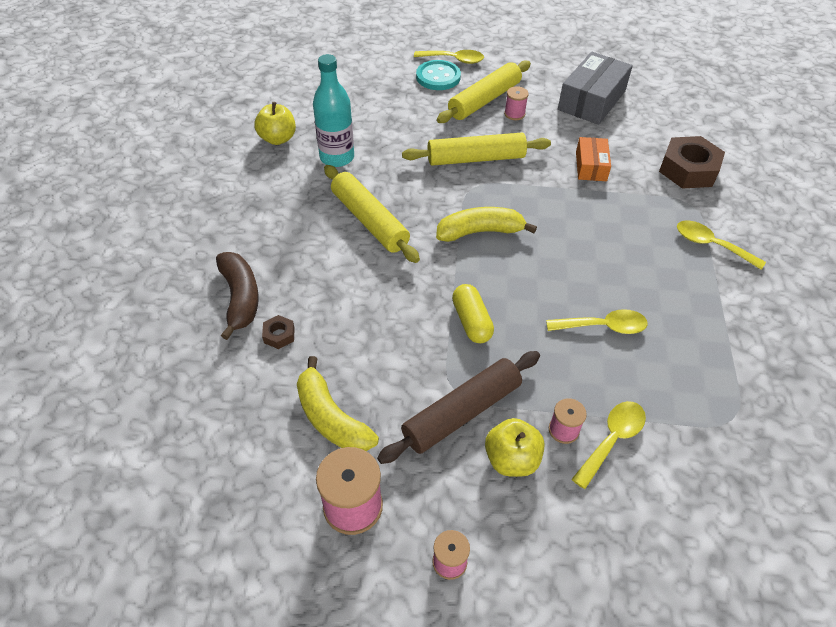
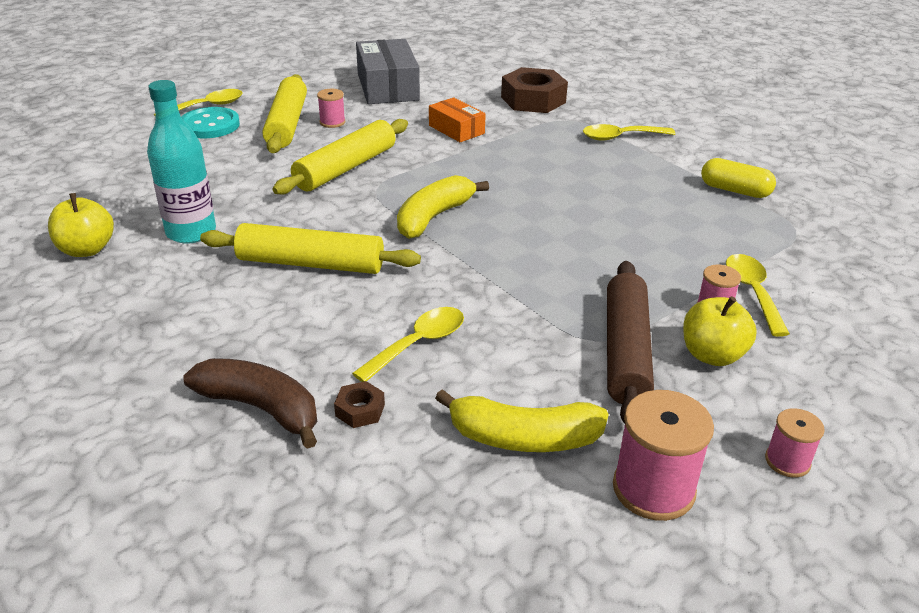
camera: 45 degrees left, 15 degrees down
yellow capsule [452,284,494,343] -> yellow capsule moved to [701,158,776,198]
yellow spoon [546,309,648,334] -> yellow spoon moved to [352,307,464,382]

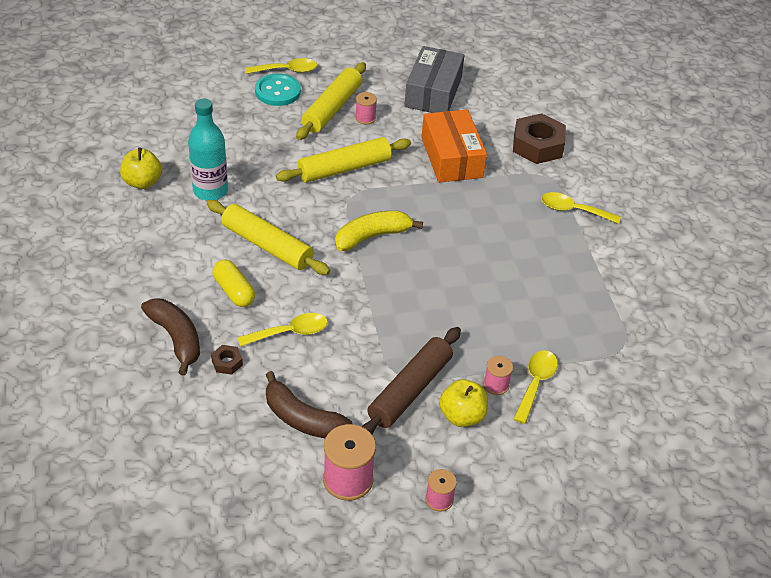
camera: 25 degrees right, 10 degrees up
orange box [429,97,486,142] -> orange box [421,109,487,183], size x1.72
yellow banana [435,389,609,452] -> brown banana [266,371,352,438]
yellow capsule [701,158,776,198] -> yellow capsule moved to [213,260,255,307]

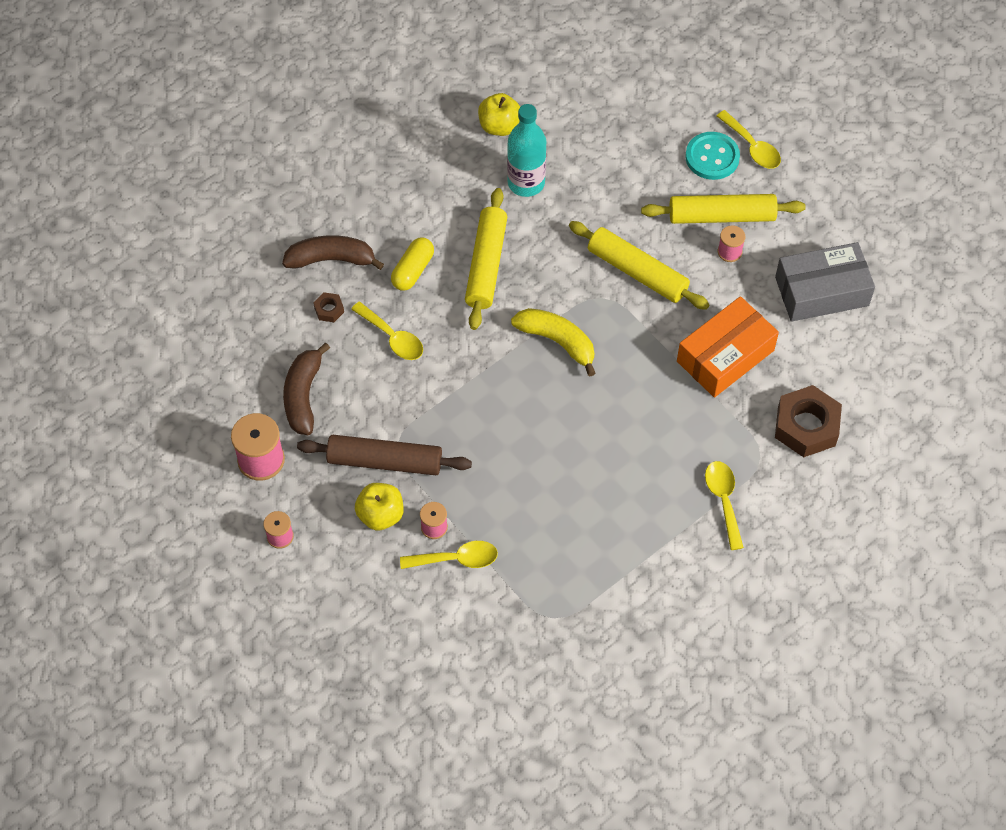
camera: 65 degrees right, 15 degrees up
brown banana [141,298,200,376] -> brown banana turned 120 degrees counterclockwise [282,235,384,270]

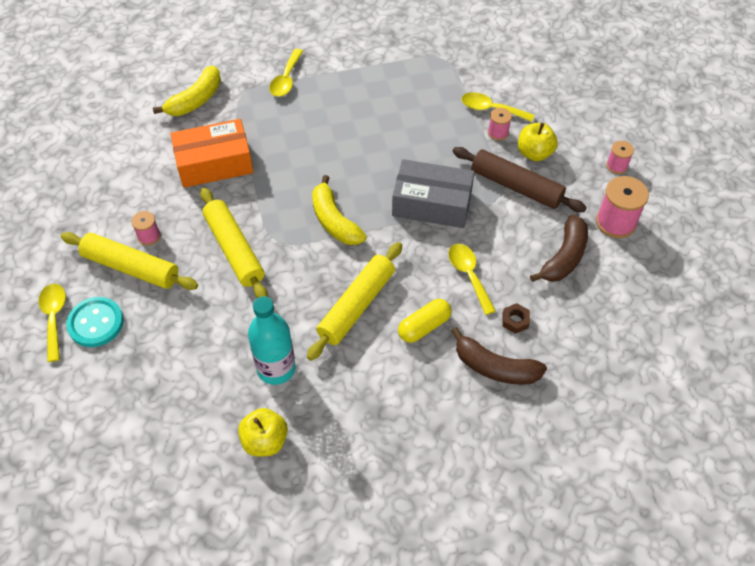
camera: 155 degrees left, 5 degrees down
grey box [775,242,875,322] -> grey box moved to [392,159,474,228]
brown nut [775,385,842,457] -> yellow banana [153,65,221,116]

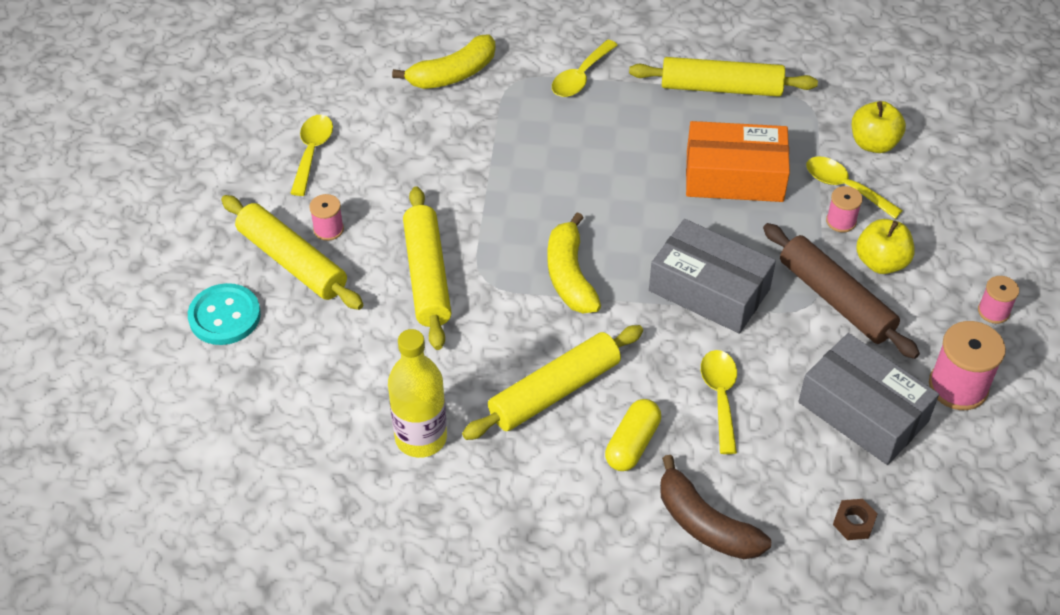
camera: 20 degrees right, 5 degrees down
yellow spoon [39,284,66,362] -> yellow spoon moved to [290,115,333,196]
orange box [170,119,253,188] -> orange box moved to [686,121,790,202]
yellow apple [238,408,288,457] -> yellow apple moved to [852,101,906,153]
turquoise bottle [248,296,296,385] -> yellow bottle [388,329,447,458]
yellow capsule [398,299,452,343] -> yellow capsule turned 45 degrees counterclockwise [605,399,661,471]
brown nut [503,303,530,334] -> brown nut moved to [833,499,878,540]
brown banana [530,214,588,282] -> grey box [798,333,939,465]
none -> yellow rolling pin [629,57,818,97]

